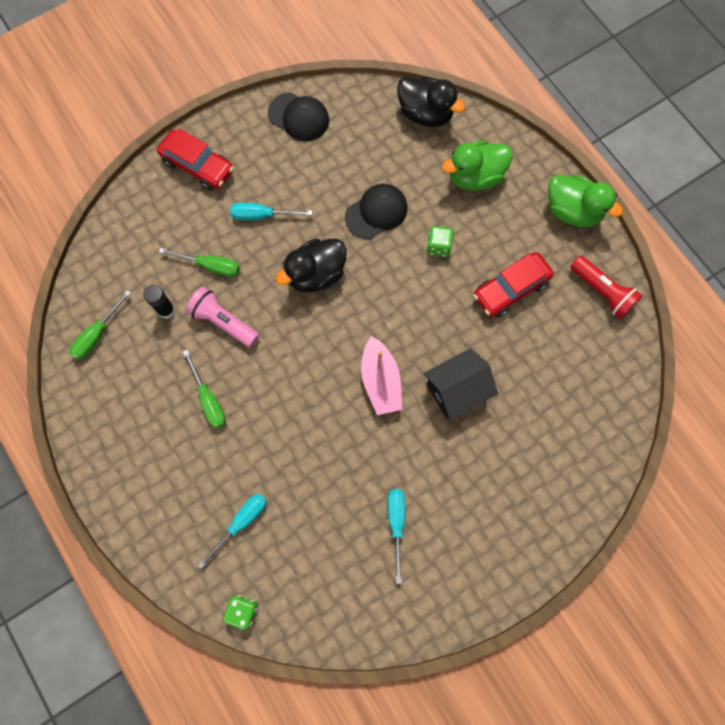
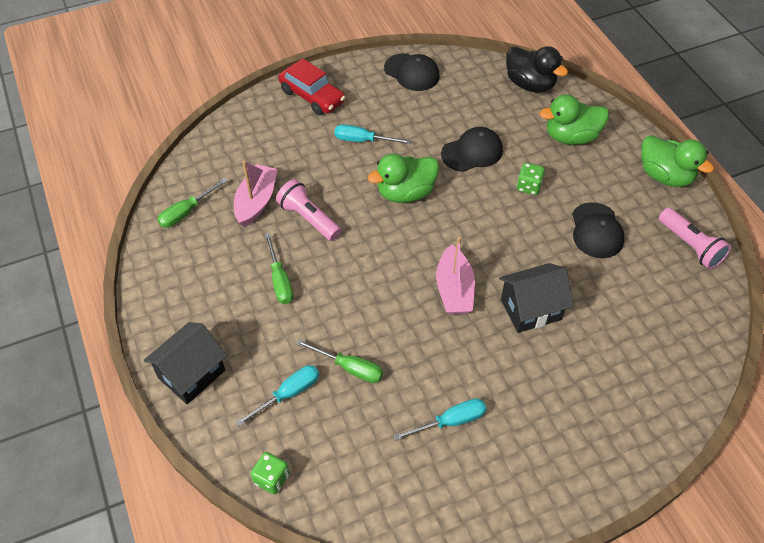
camera: 10 degrees right, 20 degrees down
black glue stick [143,285,175,319] -> pink boat [234,161,278,227]
green screwdriver [159,248,240,277] -> green screwdriver moved to [296,340,383,383]
black duck [276,239,347,292] -> green duck [368,153,439,203]
turquoise screwdriver [388,489,405,584] -> turquoise screwdriver turned 60 degrees clockwise [393,398,487,441]
red car [473,252,554,317] -> black cap [572,202,625,258]
red flashlight [570,256,643,319] -> pink flashlight [659,208,731,269]
none -> black house [144,322,227,404]

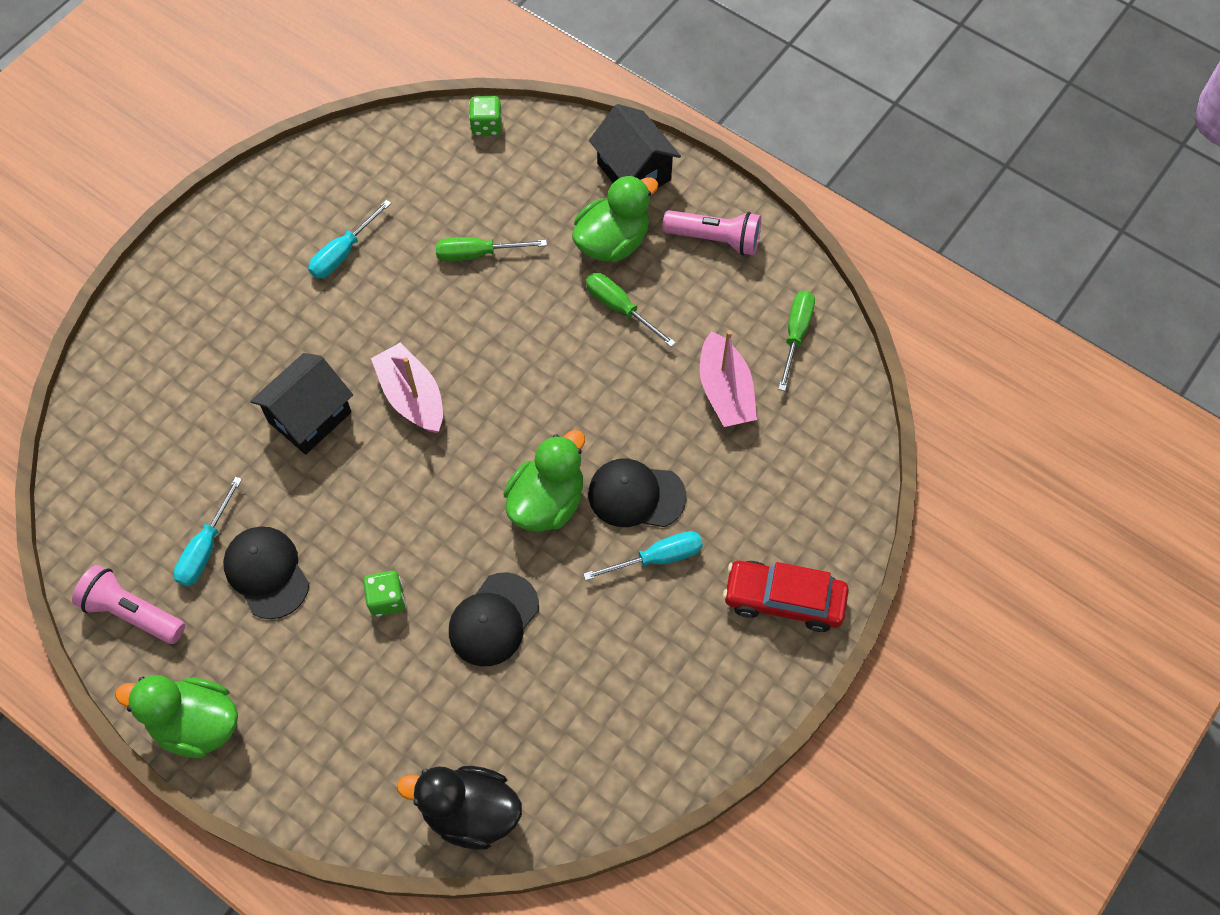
camera: 150 degrees right, 10 degrees up
black house [144,322,227,404] -> black house turned 45 degrees counterclockwise [589,104,681,187]
turquoise screwdriver [235,365,319,427] -> turquoise screwdriver moved to [173,477,242,586]
pink flashlight [276,179,341,241] -> pink flashlight moved to [662,210,761,255]
black cap [384,53,440,91] -> black cap moved to [588,459,686,527]
green duck [540,94,609,145] -> green duck moved to [572,175,658,262]

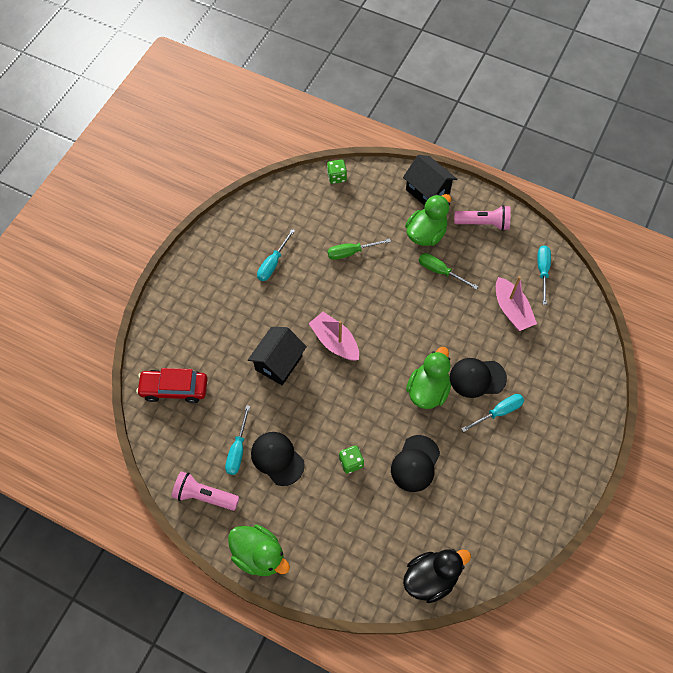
camera: 10 degrees left, 0 degrees up
green duck [115,675,238,758] -> green duck turned 150 degrees counterclockwise [228,525,290,576]
black duck [397,766,522,850] -> black duck turned 150 degrees clockwise [403,549,471,603]
red car [723,561,849,632] -> red car moved to [136,368,207,403]
green screwdriver [778,291,815,391] -> turquoise screwdriver [537,245,551,305]

